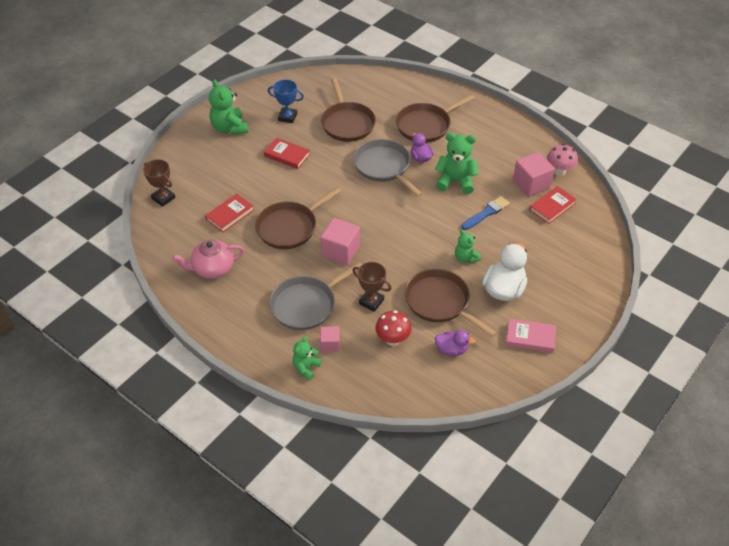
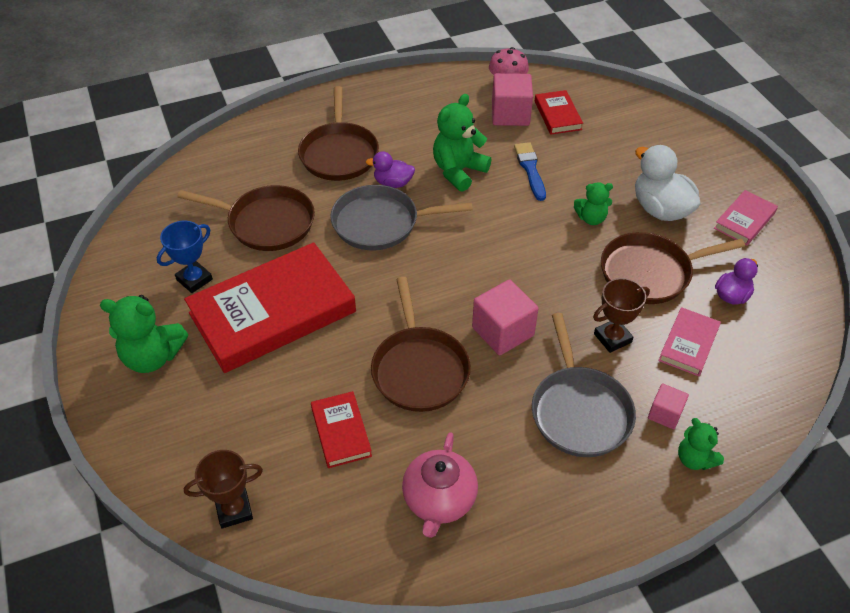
camera: 60 degrees left, 0 degrees up
red book [264,137,310,169] -> red book [184,242,356,373], size x2.19
red mushroom [375,310,412,346] -> pink book [658,307,721,376]

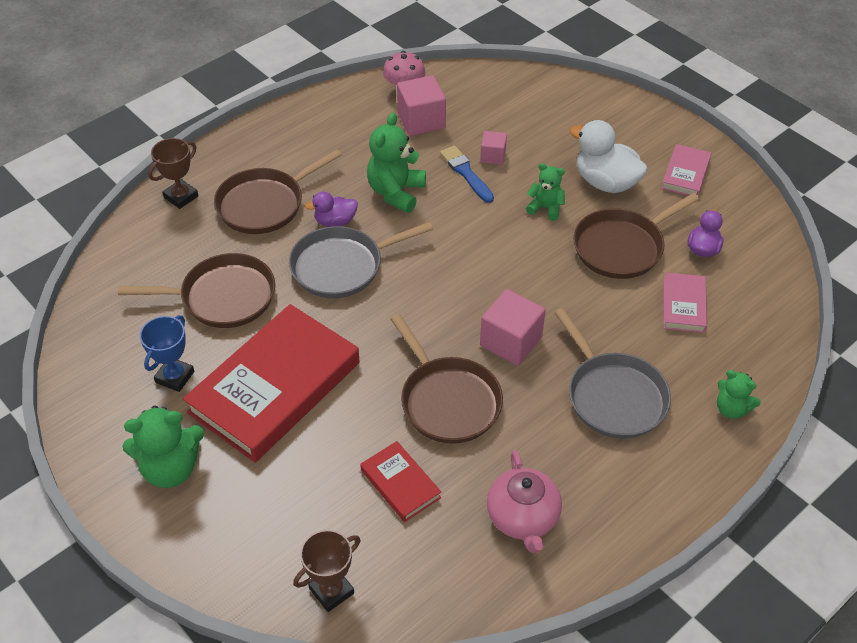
camera: 20 degrees left, 0 degrees up
brown pan [298,86,379,181] -> brown pan turned 75 degrees clockwise [214,149,342,234]
red book [535,90,583,135] -> none
green teddy bear [574,182,613,225] -> green teddy bear turned 135 degrees counterclockwise [526,163,565,221]
brown trophy [593,278,650,353] -> brown trophy moved to [148,138,198,209]
pink cube [648,384,689,429] -> pink cube moved to [481,131,507,165]

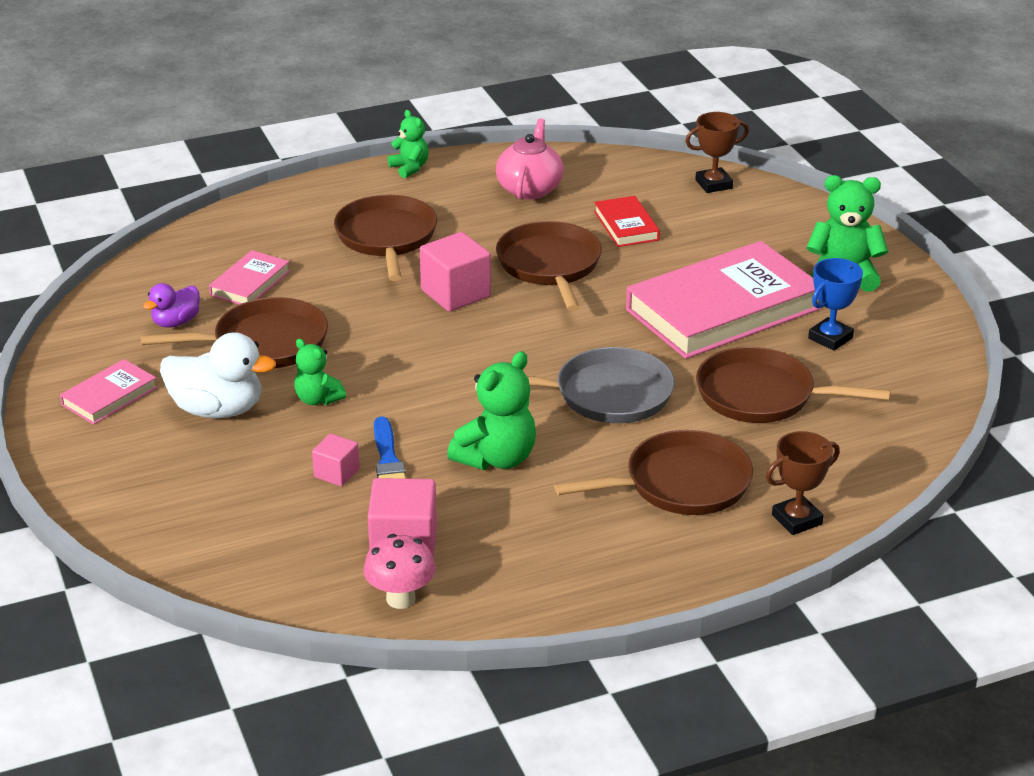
camera: 160 degrees left, 15 degrees down
red book [183,304,360,462] -> pink book [626,241,822,359]
purple duck [305,192,358,227] -> none
grey pan [554,308,671,439] -> brown pan [334,195,437,281]
white duck [570,120,648,193] -> white duck turned 45 degrees counterclockwise [160,332,276,418]
green teddy bear [717,370,761,419] -> green teddy bear moved to [387,110,429,178]

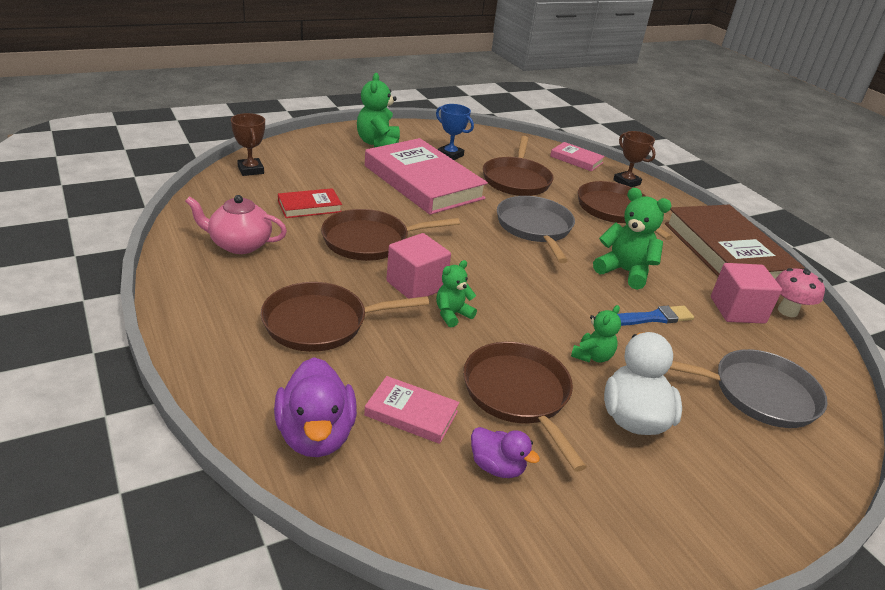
camera: 100 degrees left, 0 degrees up
pink book [60,359,158,425] -> pink book moved to [550,142,605,171]
pink cube [312,434,360,486] -> none
green teddy bear [387,110,429,178] -> green teddy bear moved to [436,260,477,327]
none -> purple duck [274,357,357,457]
none -> brown book [665,205,805,279]
none -> grey pan [669,349,828,428]

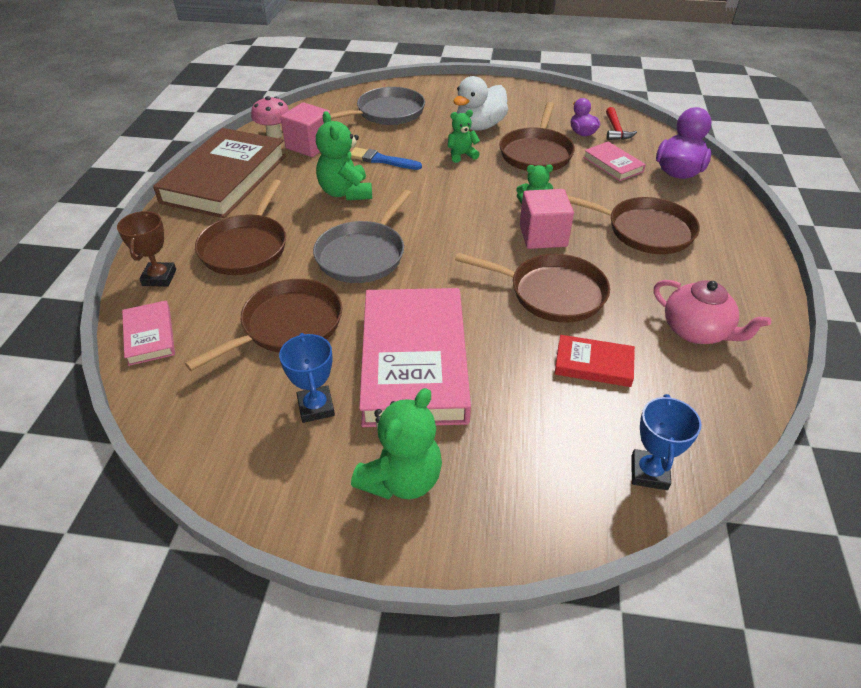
camera: 140 degrees left, 10 degrees up
brown trophy [231,113,265,176] -> blue trophy [631,394,701,490]
grey pan [669,349,828,428] -> grey pan turned 105 degrees clockwise [331,87,425,125]
none -> red hammer [606,107,637,140]

